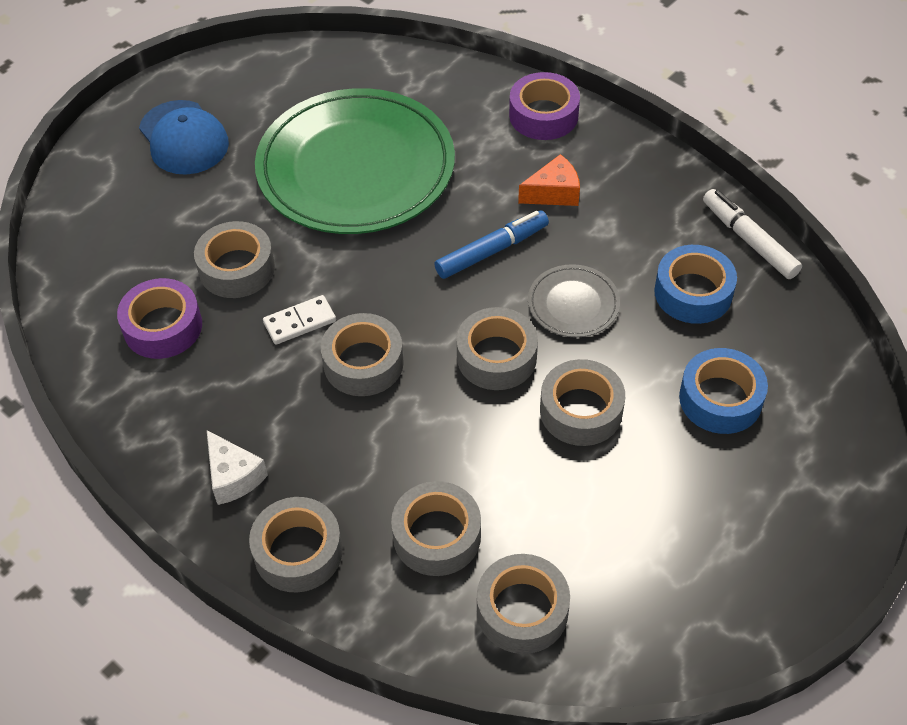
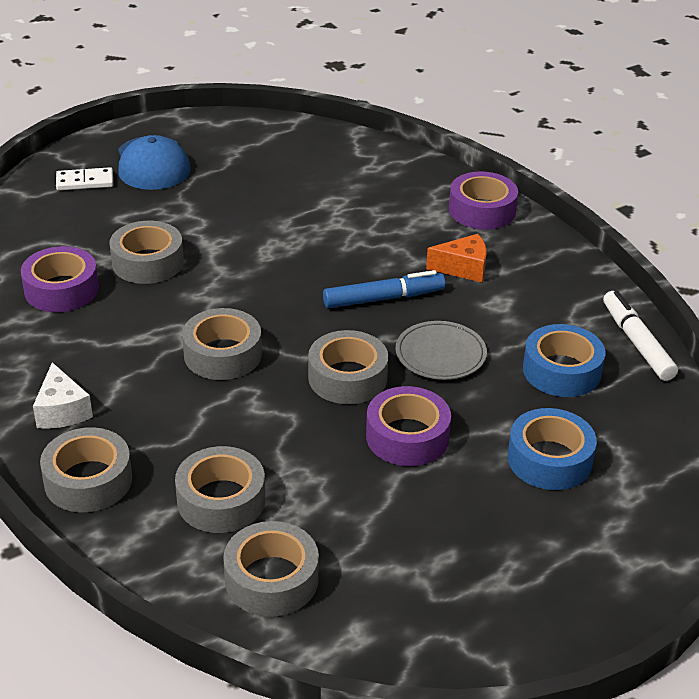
camera: 15 degrees right, 15 degrees down
green plate [255,88,455,234] -> none
white domino [263,295,336,345] -> white domino moved to [56,167,113,190]
grey tape [540,359,625,446] -> purple tape [366,386,451,466]

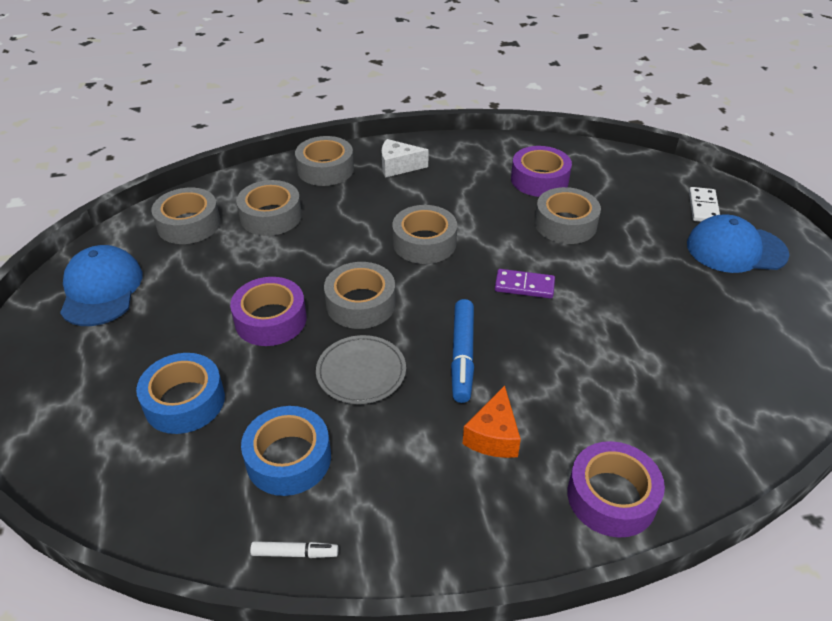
camera: 110 degrees right, 5 degrees up
white marker [603,291,678,381] -> white marker [250,541,338,558], size x0.55
none -> blue cap [60,245,142,326]
none -> purple domino [495,269,555,299]

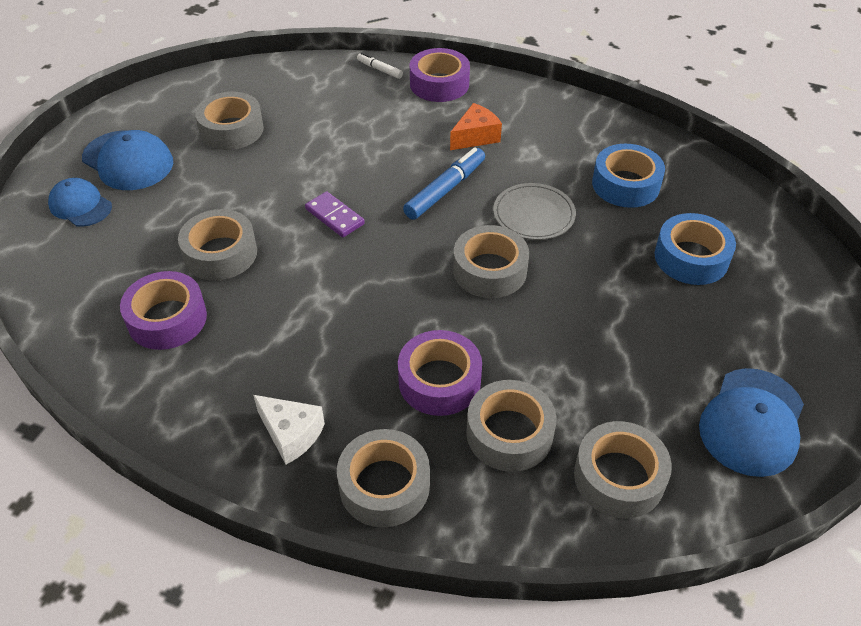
camera: 145 degrees left, 5 degrees up
purple tape [230,277,306,346] -> purple tape moved to [398,330,482,416]
white marker [250,541,338,558] -> white marker moved to [357,53,403,79]
grey tape [392,205,457,264] -> grey tape moved to [195,92,264,150]
white domino [689,187,720,222] -> blue cap [48,178,112,227]

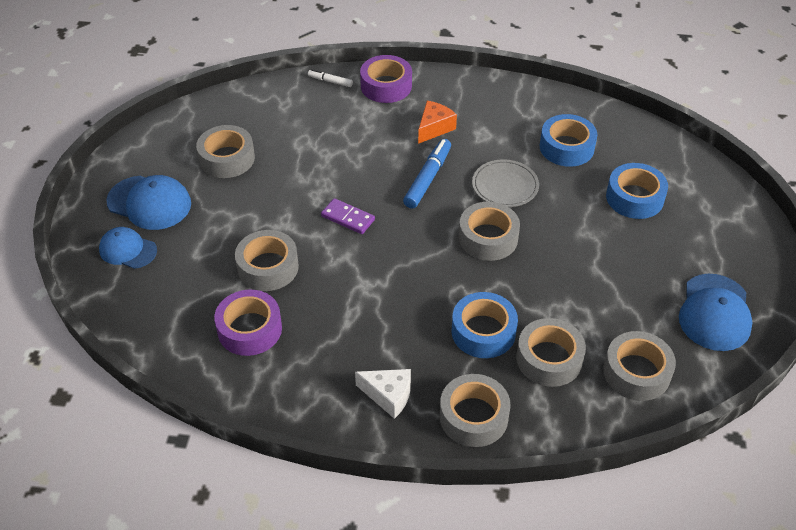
camera: 15 degrees left, 0 degrees up
purple tape [398,330,482,416] -> blue tape [452,292,518,358]

